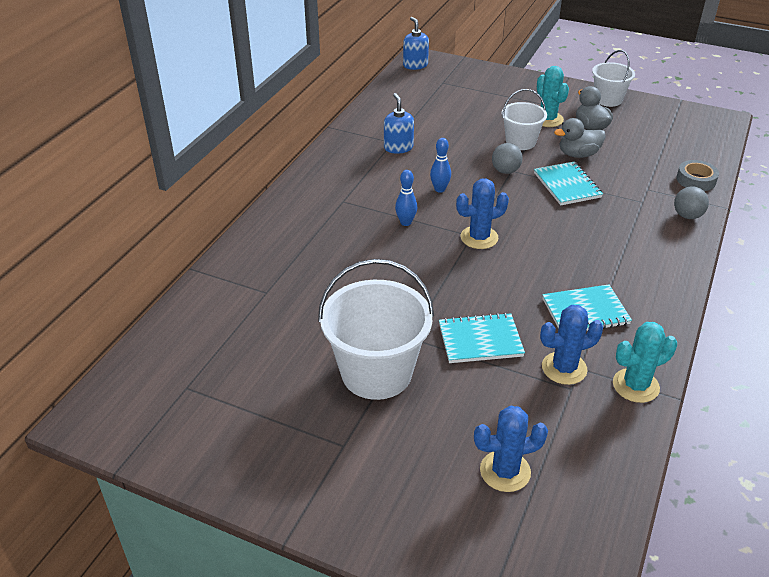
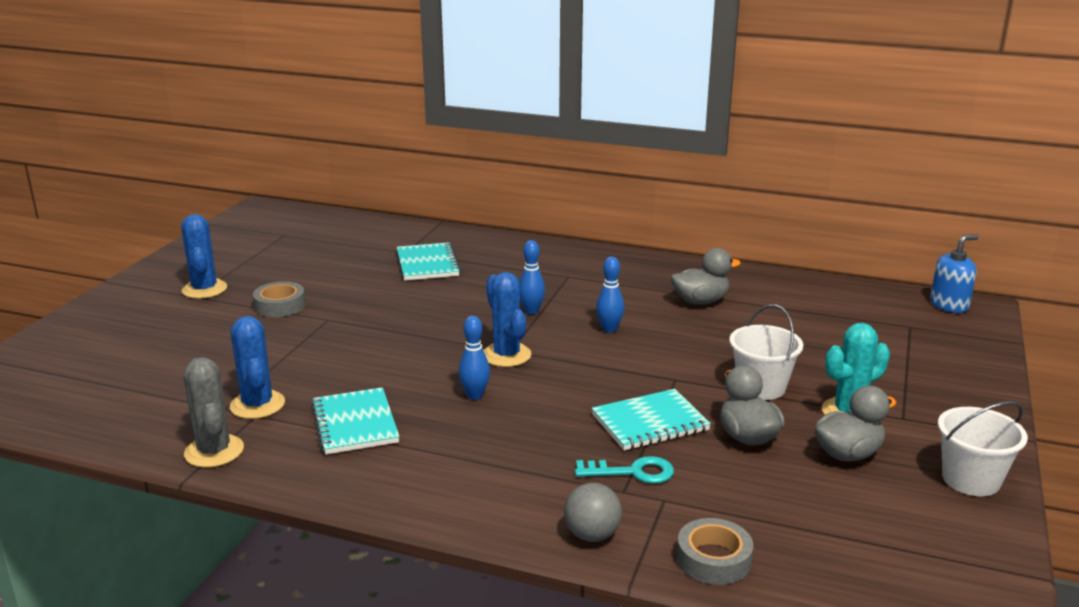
camera: 85 degrees right, 15 degrees down
white bucket [318,259,434,400] -> grey tape [253,281,306,317]
blue soap dispenser [384,93,414,154] -> grey duck [671,248,741,305]
turquoise notebook [439,312,525,363] -> turquoise notebook moved to [397,242,461,281]
blue cactus [474,405,548,492] -> blue cactus moved to [181,214,227,299]
grey ball [492,143,523,174] -> none
turquoise cactus [613,322,677,403] -> grey cactus [183,357,244,468]
none -> blue bowling pin [459,316,490,400]
none -> turquoise key [575,456,674,483]

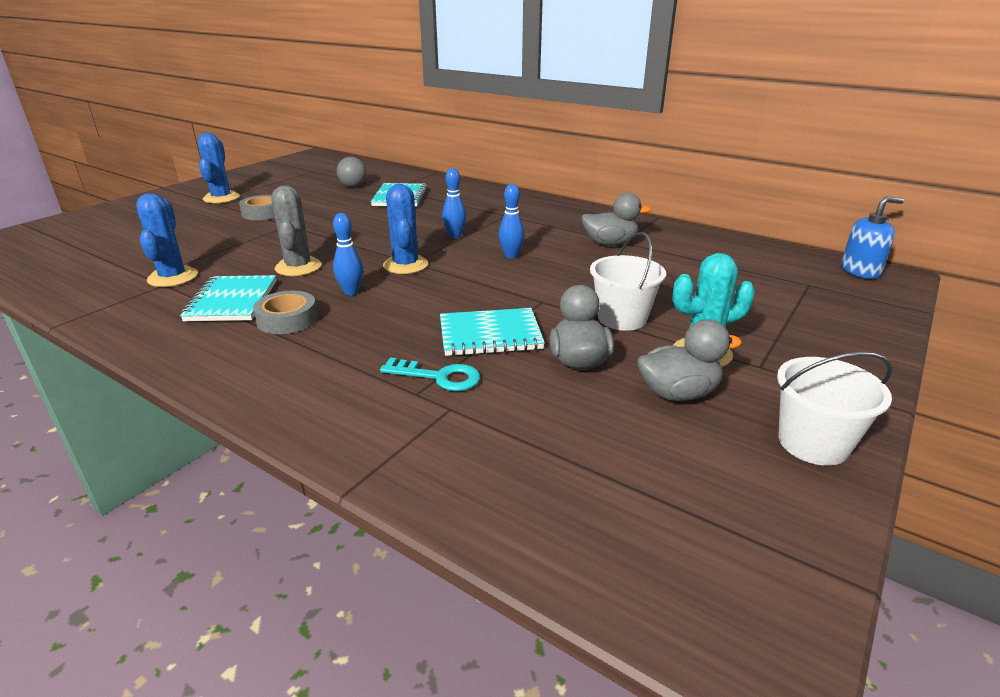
camera: 15 degrees right, 5 degrees up
grey cactus [183,357,244,468] -> grey cactus moved to [271,185,321,276]
grey ball [564,483,622,542] -> grey ball moved to [337,157,367,187]
grey tape [677,518,753,585] -> grey tape moved to [253,291,318,334]

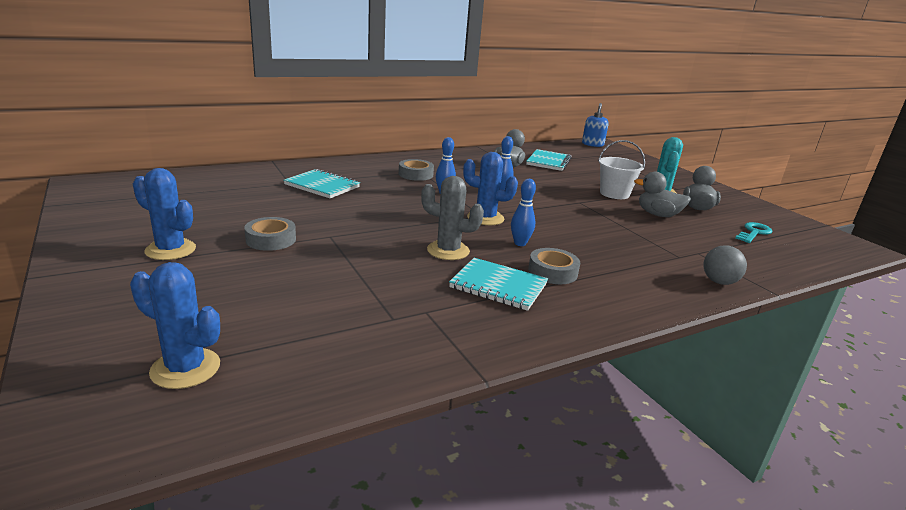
camera: 65 degrees left, 5 degrees down
blue cactus [136,193,198,287] -> blue cactus moved to [130,262,220,389]
grey ball [337,157,367,187] -> grey ball moved to [703,245,747,285]
turquoise key [380,357,480,391] -> turquoise key moved to [735,222,773,243]
turquoise notebook [440,308,545,356] -> turquoise notebook moved to [526,149,572,171]
white bucket [777,352,893,466] -> none
none -> grey tape [399,159,434,181]

